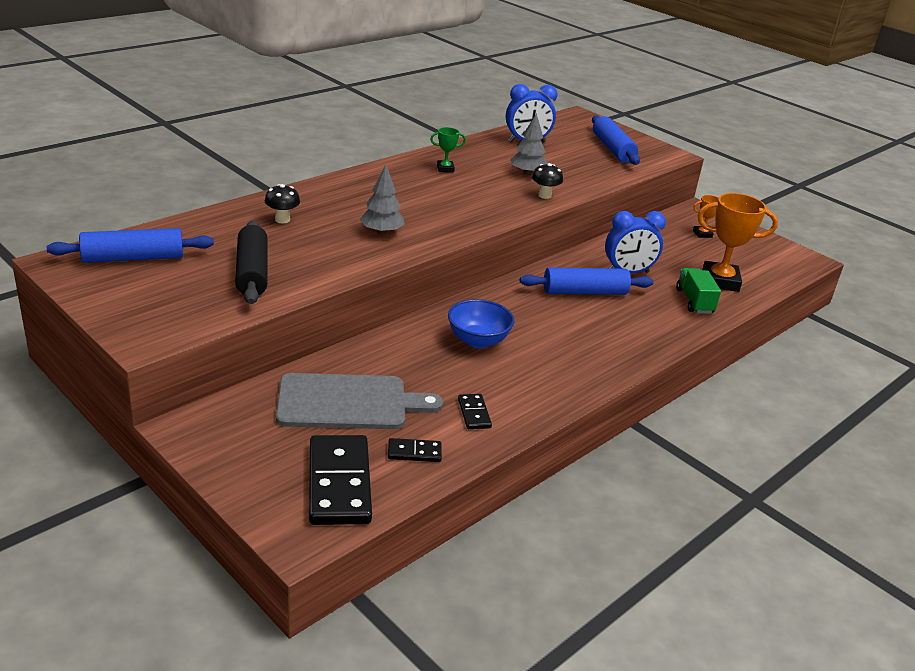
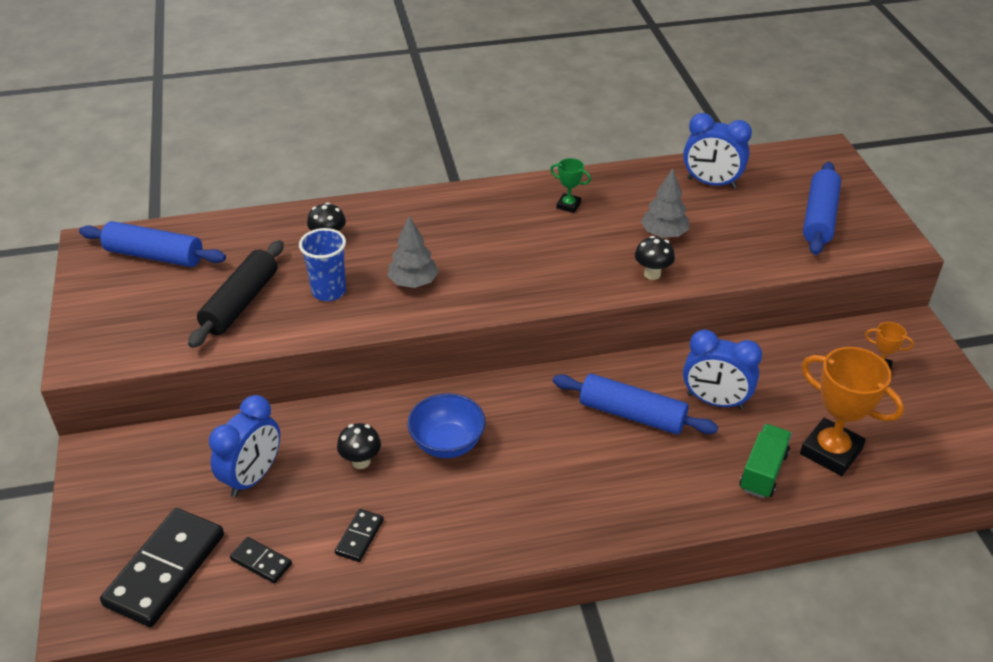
camera: 35 degrees right, 10 degrees up
grey cutting board [276,373,443,429] -> blue clock [209,395,280,497]
none -> blue cup [299,228,346,301]
none -> black mushroom [337,423,381,469]

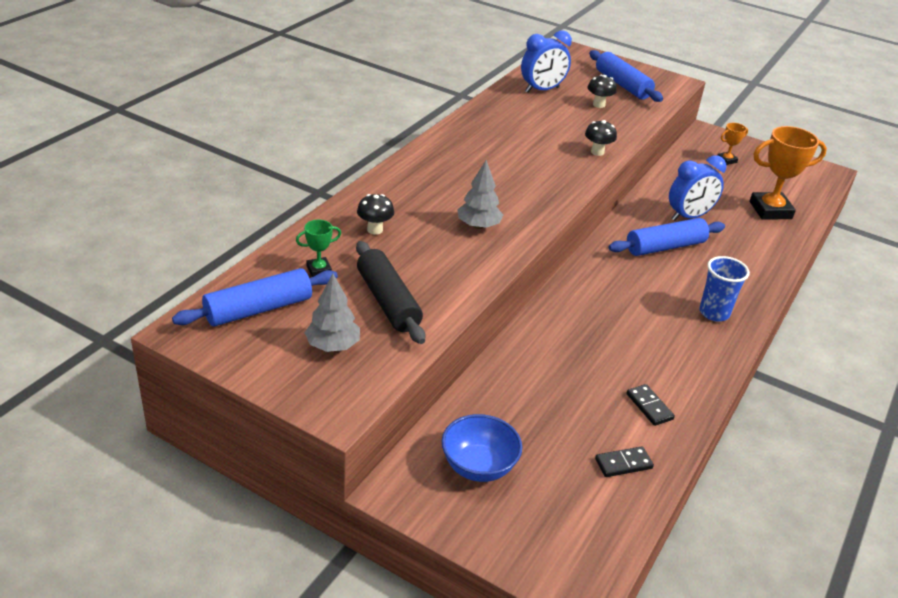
camera: 50 degrees left, 5 degrees down
black domino [100,508,224,627] -> none
blue clock [209,395,280,497] -> none
blue cup [299,228,346,301] -> blue cup moved to [699,256,750,322]
black mushroom [337,423,381,469] -> black mushroom moved to [588,75,617,108]
blue bowl [408,393,486,458] -> blue bowl moved to [442,414,522,482]
green trophy [550,158,591,213] -> green trophy moved to [296,220,341,277]
grey tree [641,168,690,238] -> grey tree moved to [304,274,360,352]
green truck [740,424,792,499] -> none

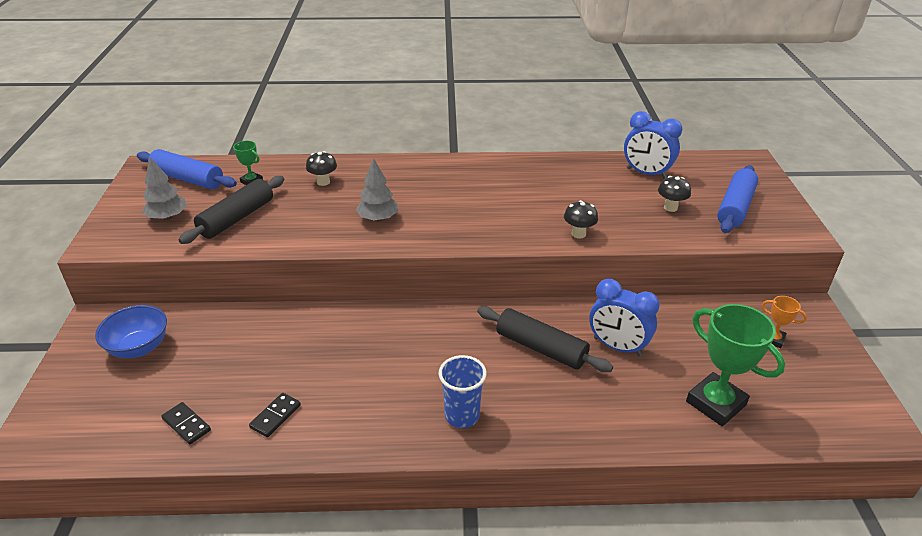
camera: 60 degrees right, 0 degrees up
blue rolling pin [609,218,725,256] -> black rolling pin [477,307,613,372]
orange trophy [750,126,827,220] -> green trophy [686,304,785,426]

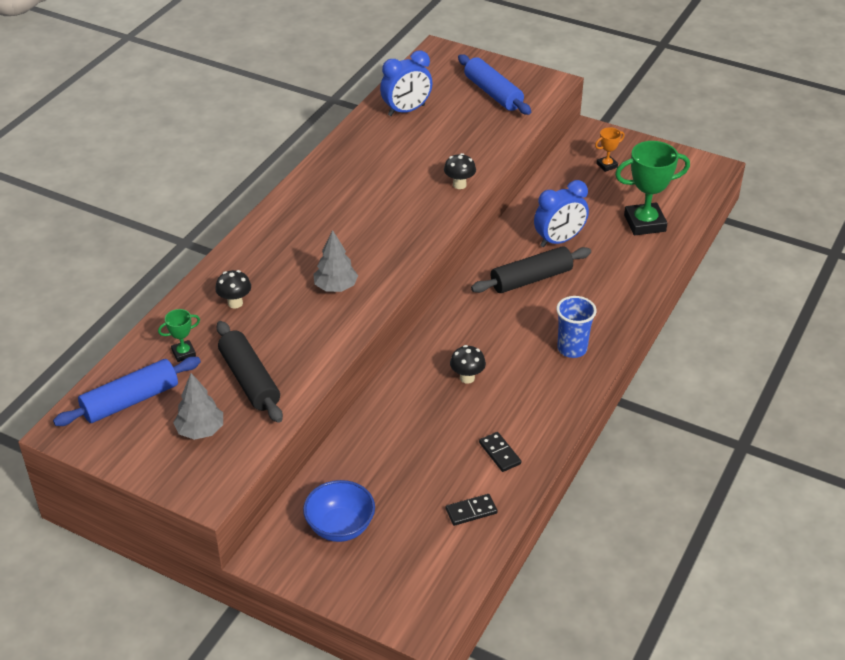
camera: 60 degrees left, 5 degrees up
black mushroom [658,176,691,212] -> black mushroom moved to [450,345,486,384]

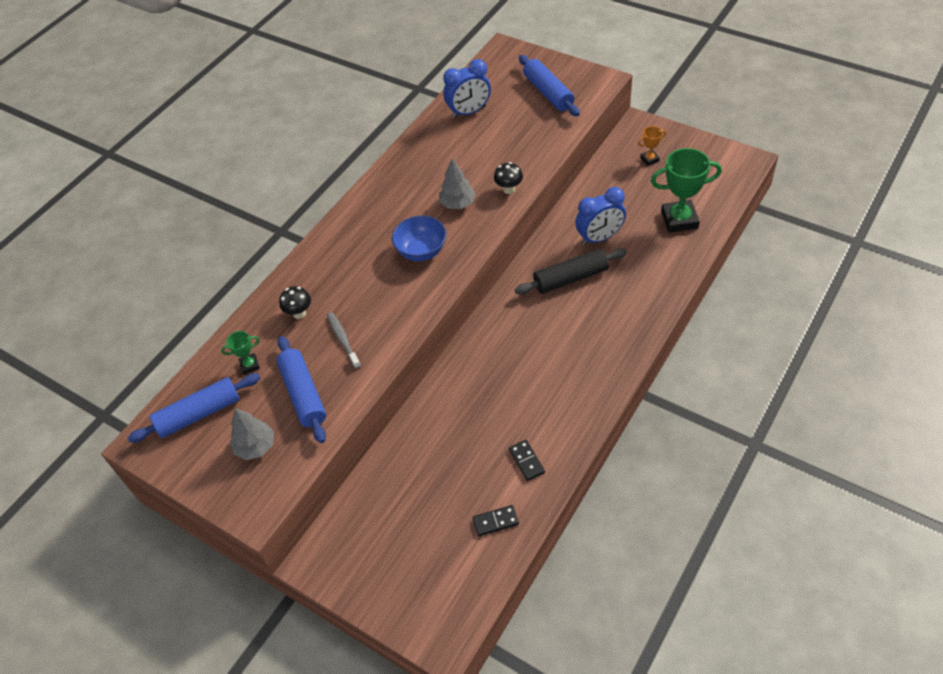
camera: 10 degrees right, 10 degrees up
black rolling pin [217,321,283,423] -> blue rolling pin [277,336,326,443]
blue bowl [303,480,375,542] -> blue bowl moved to [392,216,446,261]
grey tree [313,230,358,292] -> grey tree moved to [439,158,476,209]
black mushroom [450,345,486,384] -> none
blue cup [556,296,597,358] -> none
none -> grey toothbrush [327,312,361,369]

